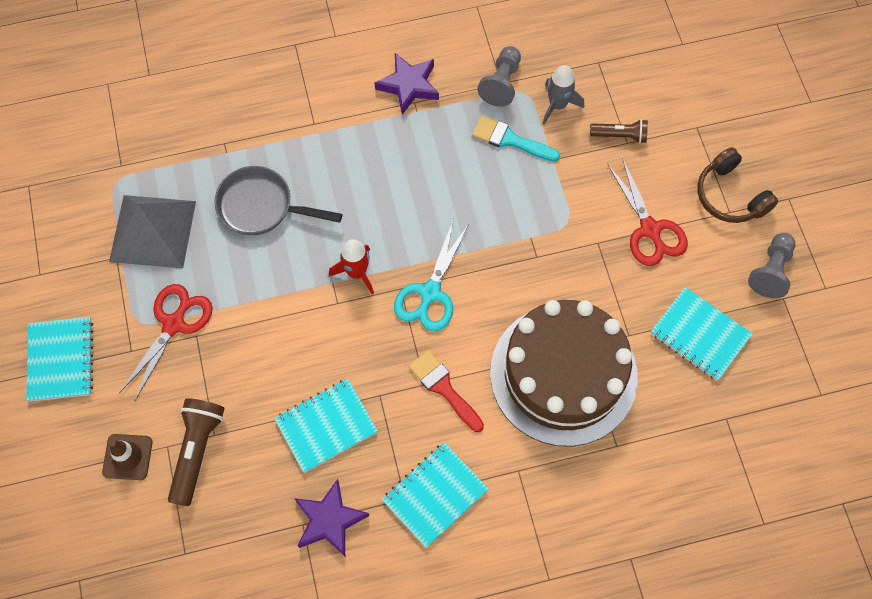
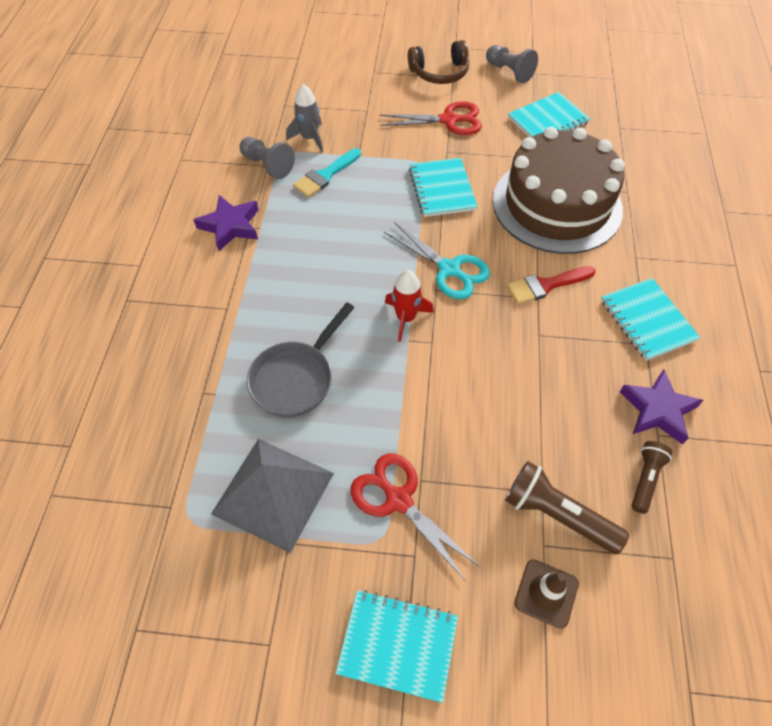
camera: 70 degrees left, 10 degrees down
turquoise notebook [274,378,378,473] -> turquoise notebook moved to [409,158,478,217]
brown flashlight [590,119,648,143] -> brown flashlight moved to [631,441,673,514]

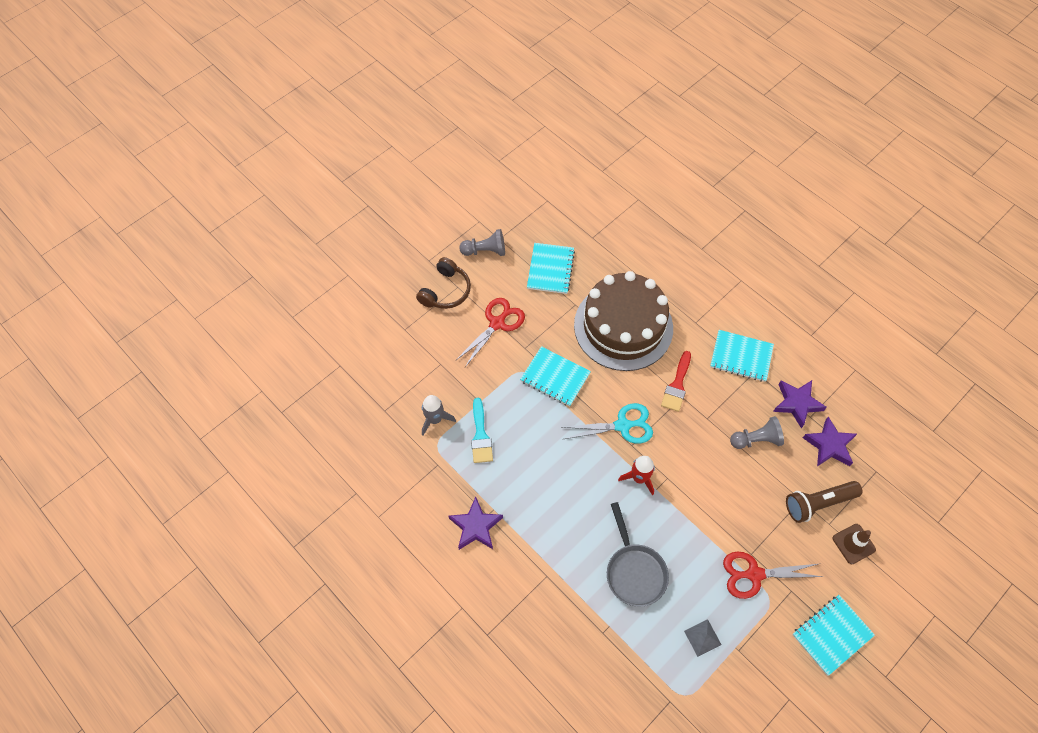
camera: 50 degrees left, 5 degrees up
grey pyramid [211,439,334,553] -> grey pyramid [684,619,722,657], size x0.44
grey pawn [239,137,295,179] -> grey pawn moved to [730,416,784,449]
brown flashlight [631,441,673,514] -> purple star [803,417,857,466]

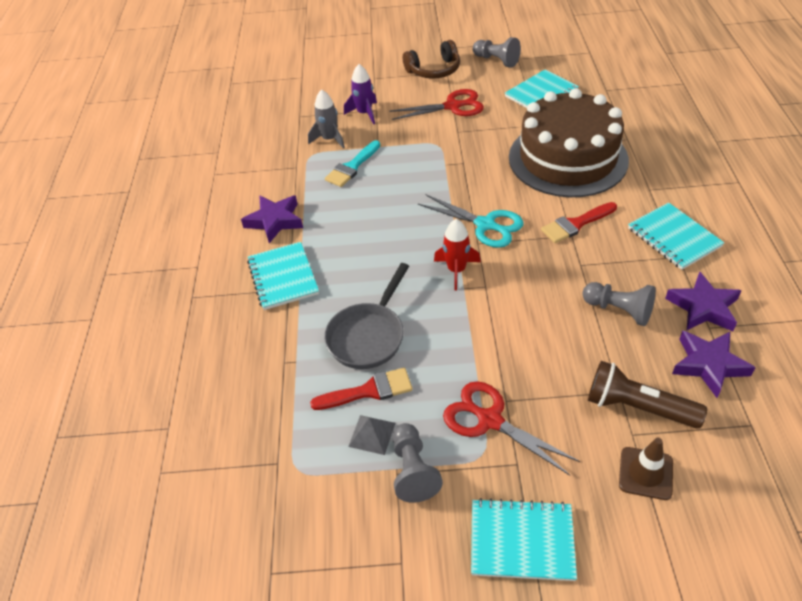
camera: 45 degrees right, 15 degrees down
turquoise notebook [520,346,591,407] -> turquoise notebook moved to [247,242,319,310]
none -> red brush [310,368,412,410]
none -> purple rocket [344,64,377,124]
none -> grey pawn [392,423,443,503]

